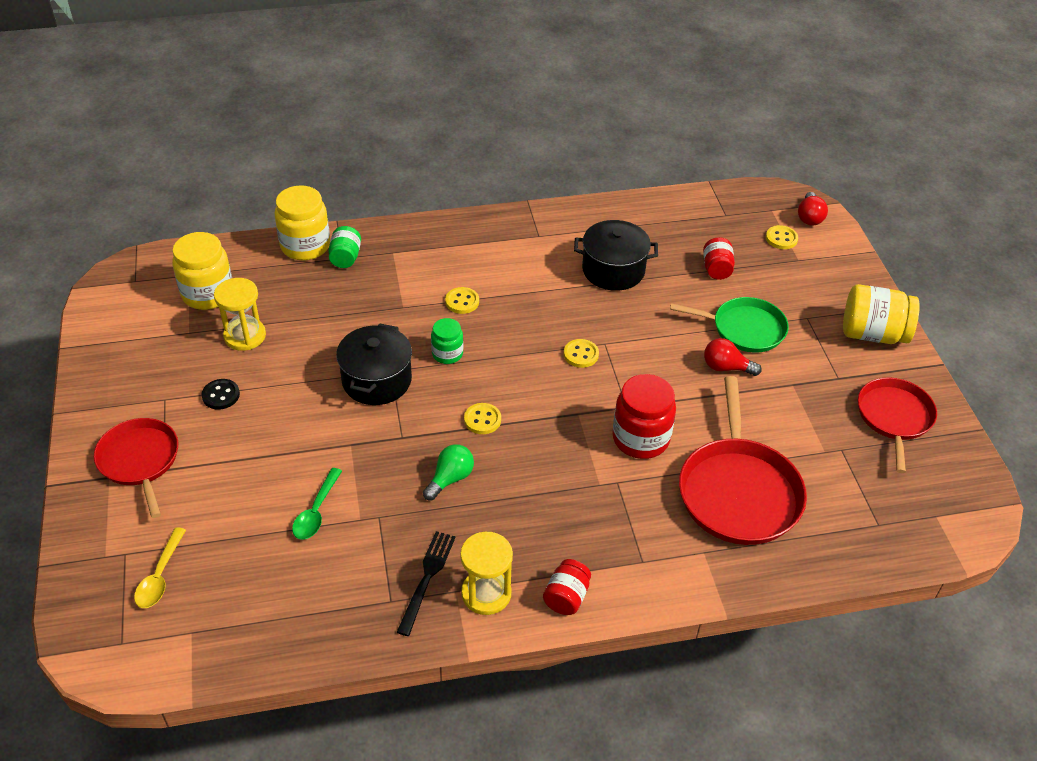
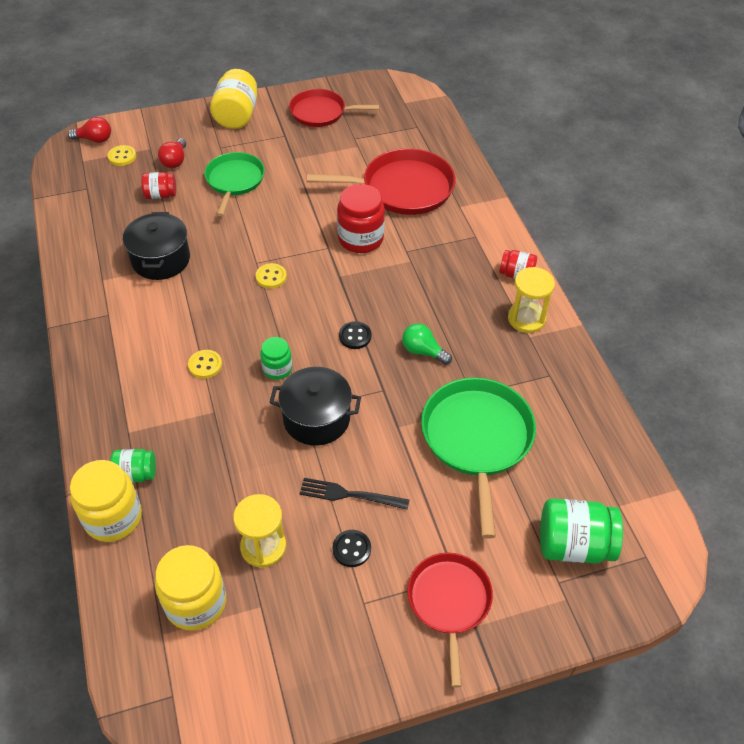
camera: 95 degrees left, 5 degrees up
red pan [94,418,178,518] -> red pan turned 120 degrees clockwise [407,553,493,687]
yellow spoon [134,527,186,608] -> green jar [540,498,623,564]
green spoon [292,468,342,540] -> green pan [421,378,536,539]
black fork [397,531,456,636] -> black fork moved to [300,478,409,510]
yellow button [464,403,501,434] -> black button [339,321,372,349]
red light bulb [704,338,762,376] -> red light bulb moved to [158,138,186,168]

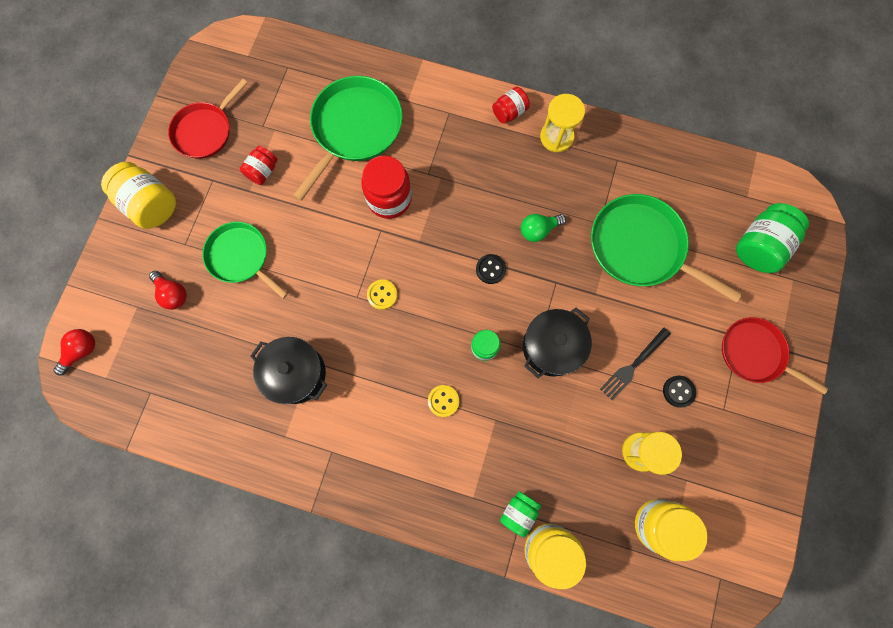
camera: 55 degrees left, 25 degrees up
yellow button [108,145,136,166] -> none
red jar [142,172,176,199] -> red jar moved to [240,146,278,185]
red pan [307,148,456,215] -> green pan [293,76,403,201]

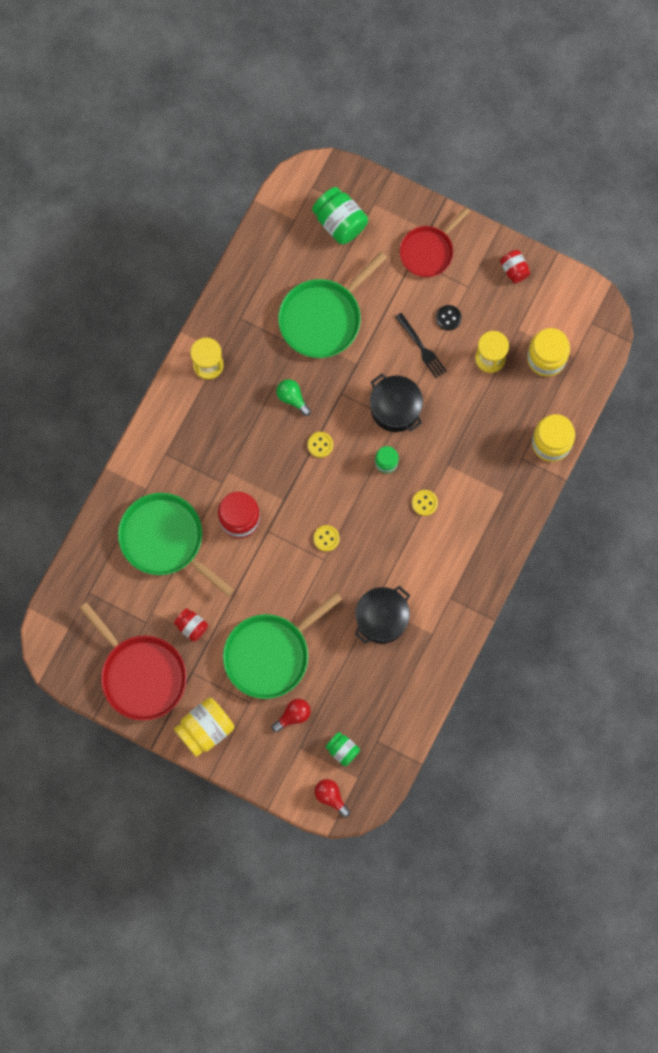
camera: 80 degrees left, 0 degrees up
red pan [168,79,247,159] -> red pan [79,602,187,721], size x1.51
green pan [202,222,288,299] -> green pan [223,592,342,699], size x1.51
black button [476,254,506,284] -> yellow button [307,432,333,458]
red jar [492,87,530,124] -> red jar moved to [500,250,531,283]
green jar [500,491,541,537] -> green jar moved to [326,732,360,766]
green light bulb [521,214,566,242] -> green light bulb turned 150 degrees clockwise [276,379,311,416]

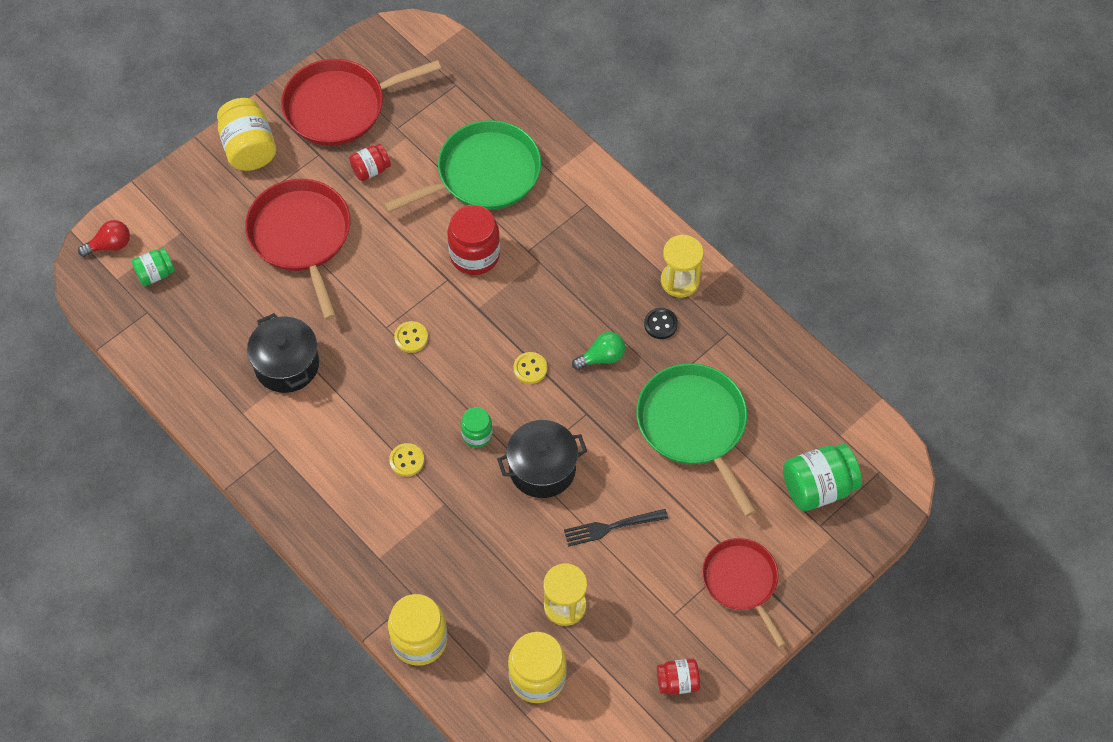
camera: 110 degrees right, 15 degrees down
green pan [223,592,342,699] -> red pan [245,179,350,320]
red light bulb [272,699,311,732] -> none
black button [436,305,462,330] -> black button moved to [644,308,678,339]

